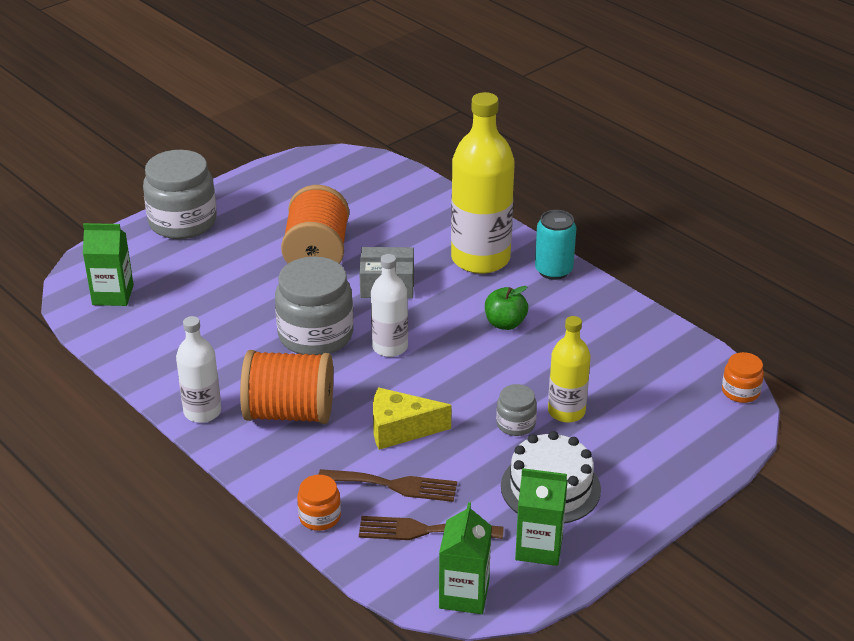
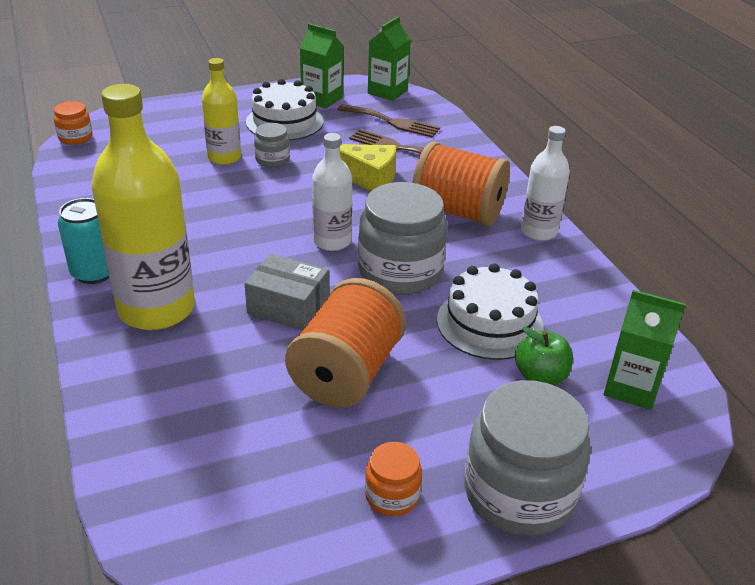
camera: 160 degrees left, 0 degrees up
orange jar [297,475,341,531] -> orange jar moved to [365,442,422,516]
green apple [485,286,528,330] -> green apple moved to [515,327,573,385]
none -> white cake [437,263,544,360]

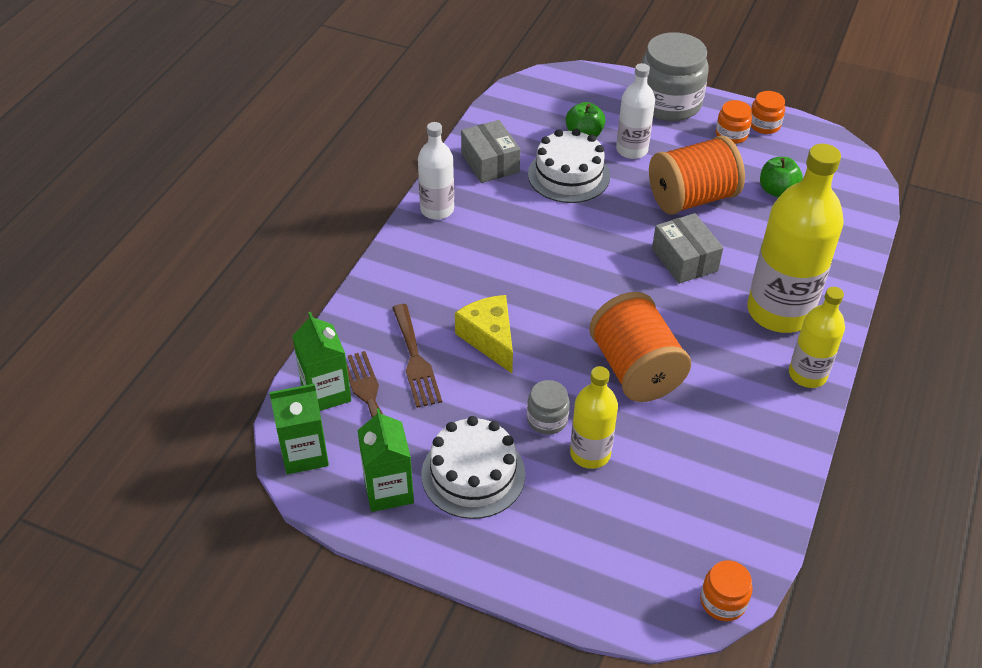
camera: 135 degrees left, 10 degrees up
turquoise can [58,198,109,284] -> yellow bottle [789,287,845,388]
white bottle [312,133,352,251] -> white bottle moved to [616,63,655,159]
grey jar [358,182,447,295] -> none
orange spool [412,141,510,226] -> orange spool moved to [589,292,691,402]
green carton [604,290,685,410] -> green carton moved to [292,312,351,411]
none -> grey box [461,120,520,183]
none -> orange jar [751,91,785,134]
none -> green apple [760,157,803,198]

